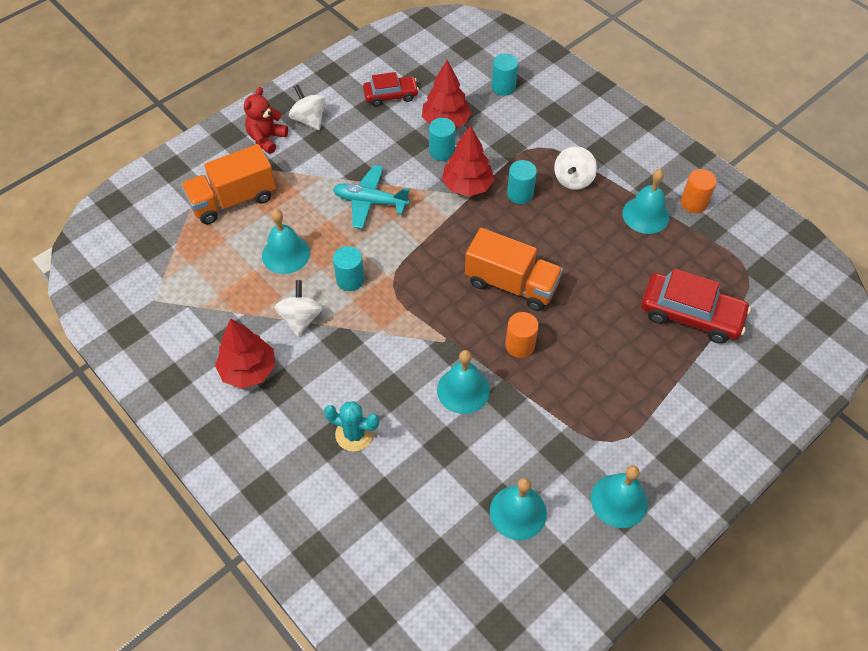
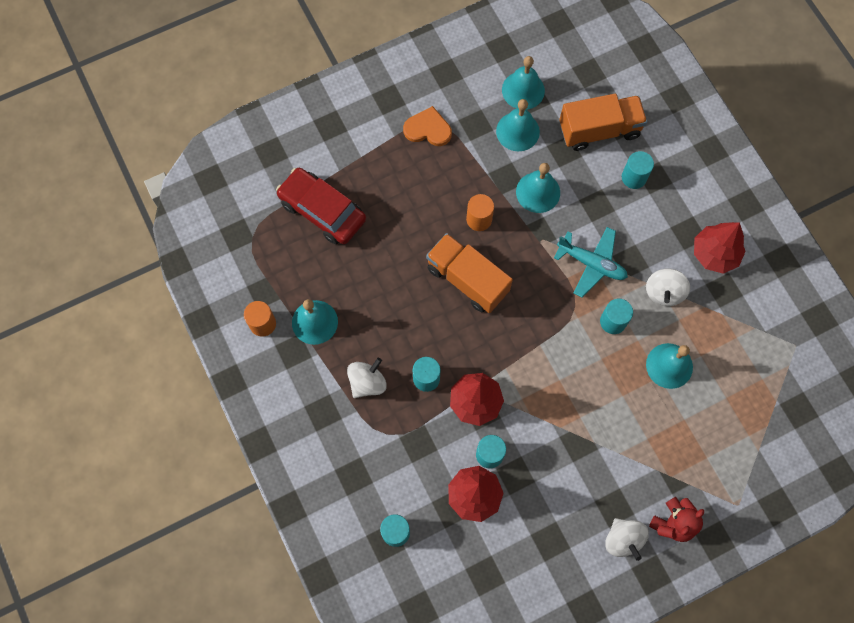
camera: 165 degrees left, 15 degrees up
orange truck [181,144,276,224] -> orange truck moved to [559,94,647,151]
turquoise cactus [324,401,379,451] -> turquoise cylinder [622,151,654,189]
turquoise plane [333,165,410,229] -> turquoise plane moved to [554,227,628,297]
red car [363,72,419,106] -> none
turquoise bell [591,465,648,528] -> turquoise bell moved to [496,99,540,151]
none -> orange heart [403,106,452,146]

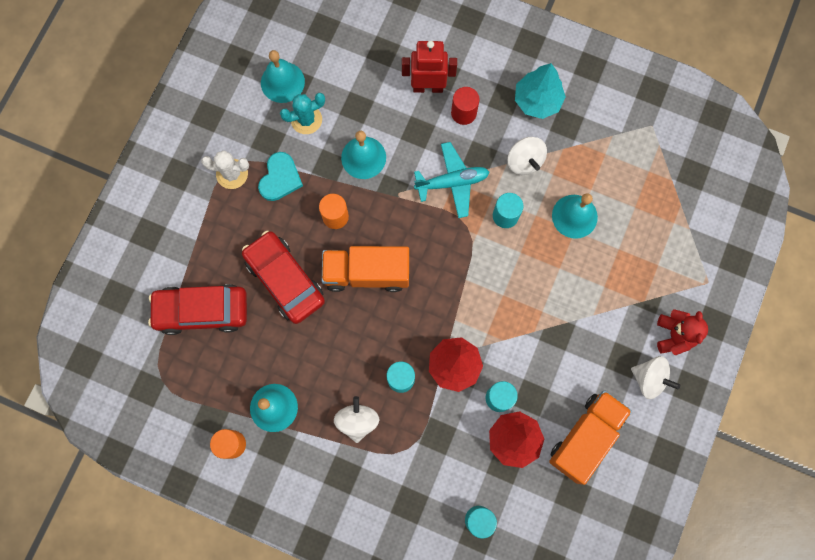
camera: 40 degrees left, 5 degrees up
orange heart [403,106,452,146] -> white cactus [201,150,249,189]
turquoise bell [496,99,540,151] -> turquoise cactus [280,93,325,134]
orange truck [559,94,647,151] -> orange truck moved to [549,390,632,485]
turquoise cylinder [622,151,654,189] -> red robot [402,41,457,93]
red tree [694,222,746,274] -> turquoise tree [515,63,566,119]
none -> red car [242,231,325,324]
none -> turquoise heart [258,152,303,201]
none -> red cylinder [451,87,480,125]

